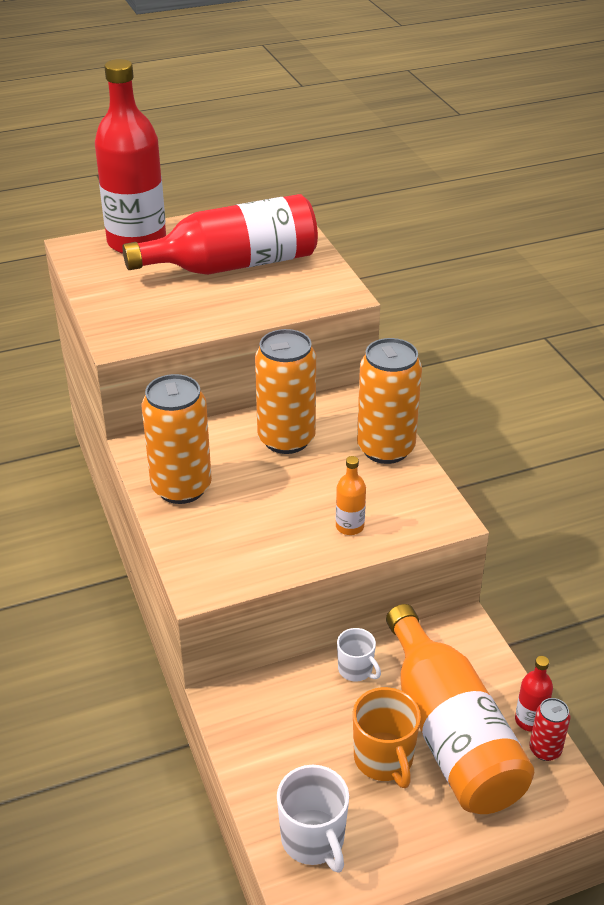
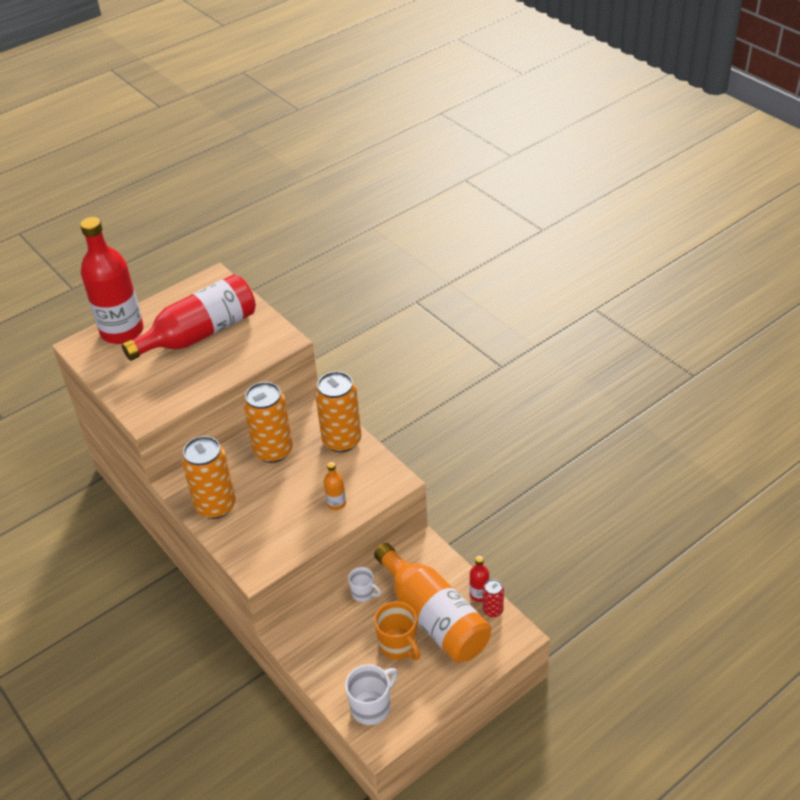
camera: 15 degrees left, 5 degrees up
white mug [277,765,349,873] -> white mug turned 90 degrees counterclockwise [345,665,398,725]

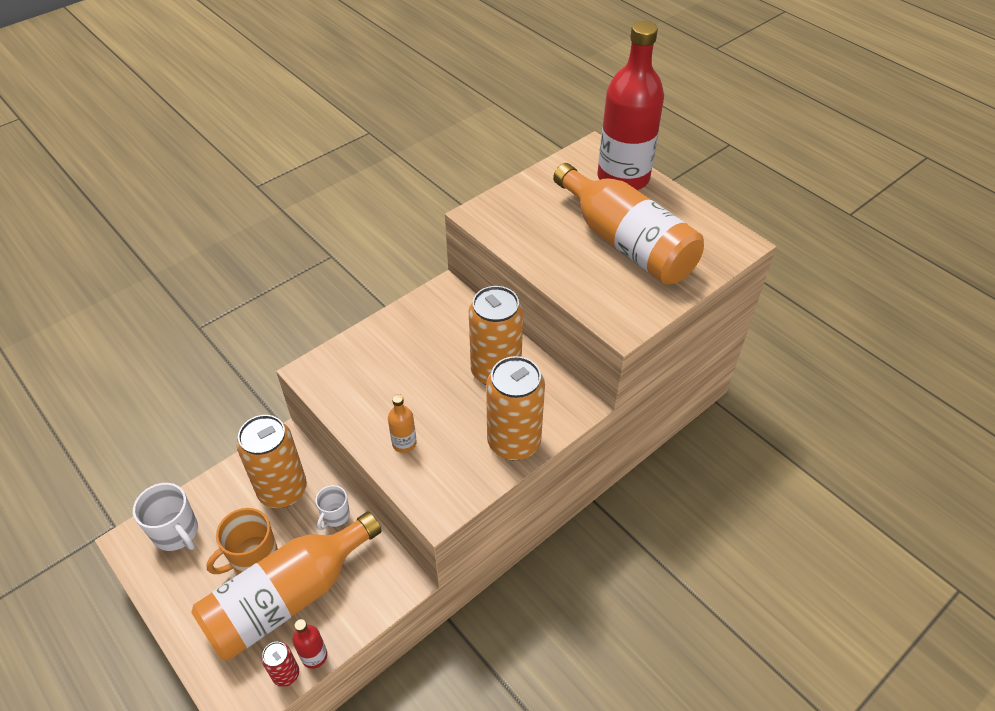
camera: 85 degrees right, 5 degrees up
red bottle [122,274,256,361] -> orange bottle [553,163,704,285]
orange can [182,436,236,519] -> orange can moved to [237,415,307,508]

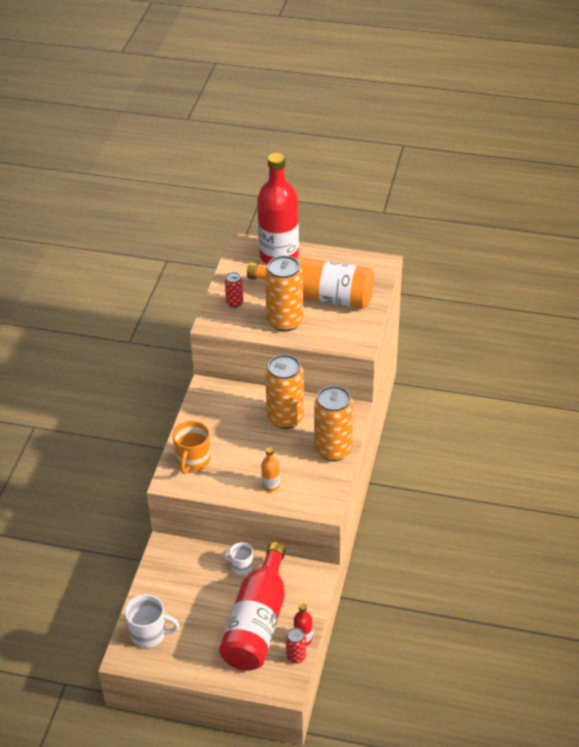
camera: 35 degrees left, 5 degrees down
orange bottle [191,511,382,661] -> red bottle [219,542,286,671]
orange mug [206,508,278,574] -> orange mug moved to [173,421,210,474]
orange can [237,415,307,508] -> orange can moved to [265,255,303,332]
white mug [315,485,350,530] -> white mug turned 120 degrees clockwise [223,542,253,574]
none -> red can [225,272,243,308]

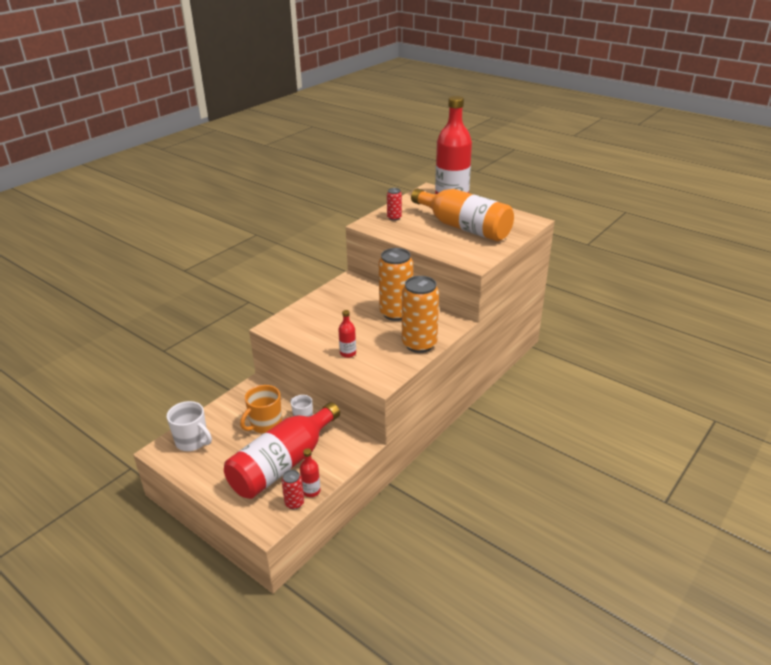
camera: 25 degrees right, 10 degrees down
orange mug [173,421,210,474] -> orange mug moved to [240,385,282,433]
orange bottle [261,447,280,492] -> red bottle [338,310,356,358]
orange can [265,255,303,332] -> none

